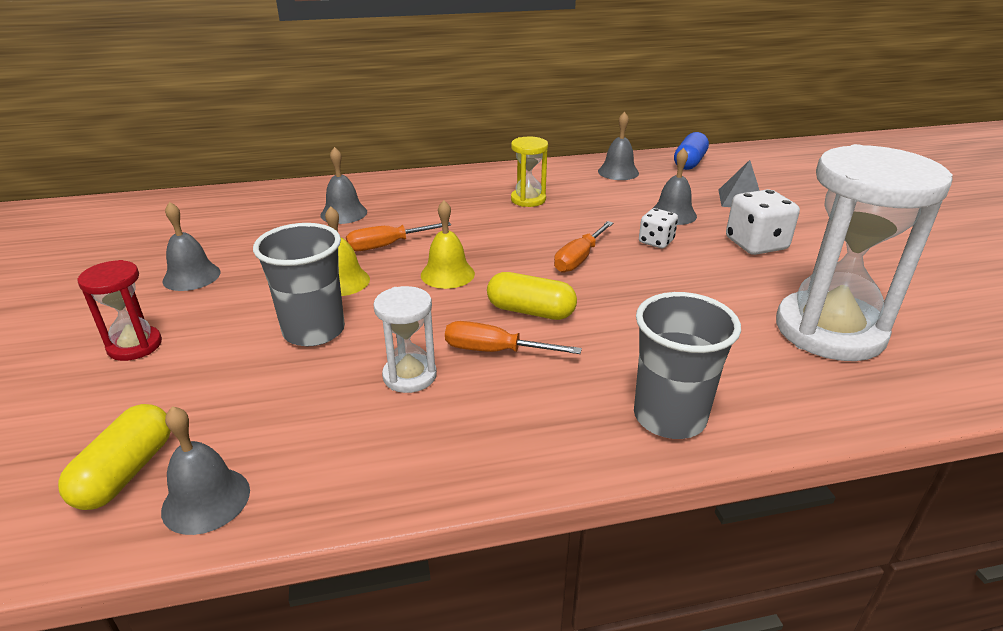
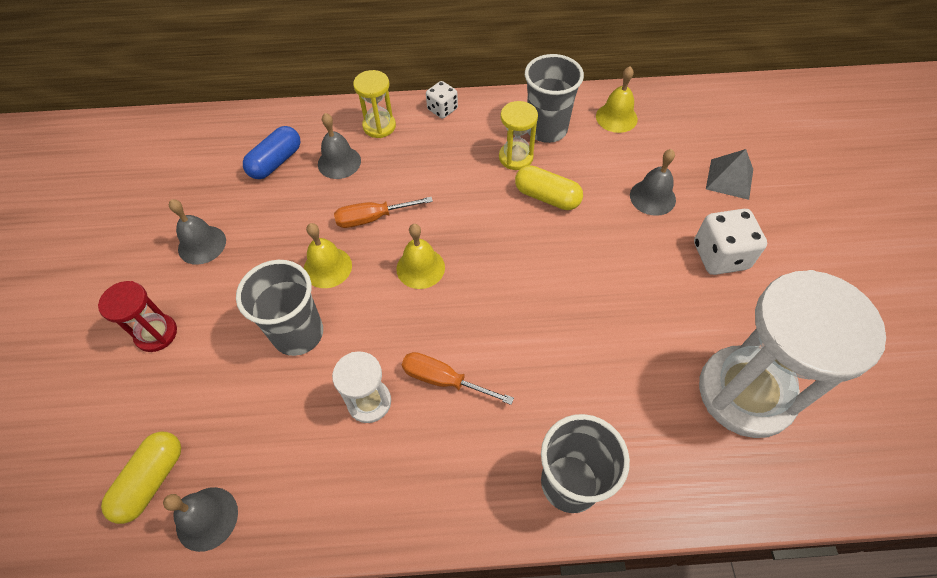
camera: 10 degrees right, 25 degrees up
yellow capsule [487,272,577,320] -> yellow capsule moved to [515,165,583,210]
orange screwdriver [554,221,614,273] -> none
grey bell [598,112,639,180] -> yellow bell [596,66,638,133]
white dice [639,208,678,248] -> white dice moved to [426,81,458,119]
blue capsule [674,132,709,170] -> blue capsule moved to [243,126,301,179]
none -> yellow hourglass [353,70,396,138]
none -> grey cup [525,54,584,143]

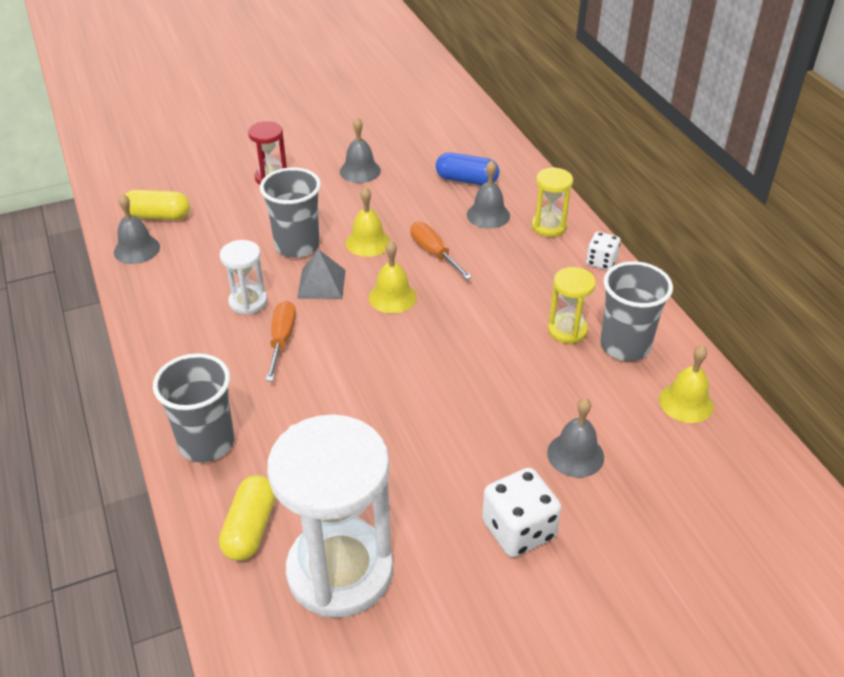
camera: 70 degrees right, 15 degrees down
yellow capsule [515,165,583,210] -> yellow capsule moved to [219,475,275,561]
grey pyramid [706,149,753,200] -> grey pyramid moved to [297,249,345,299]

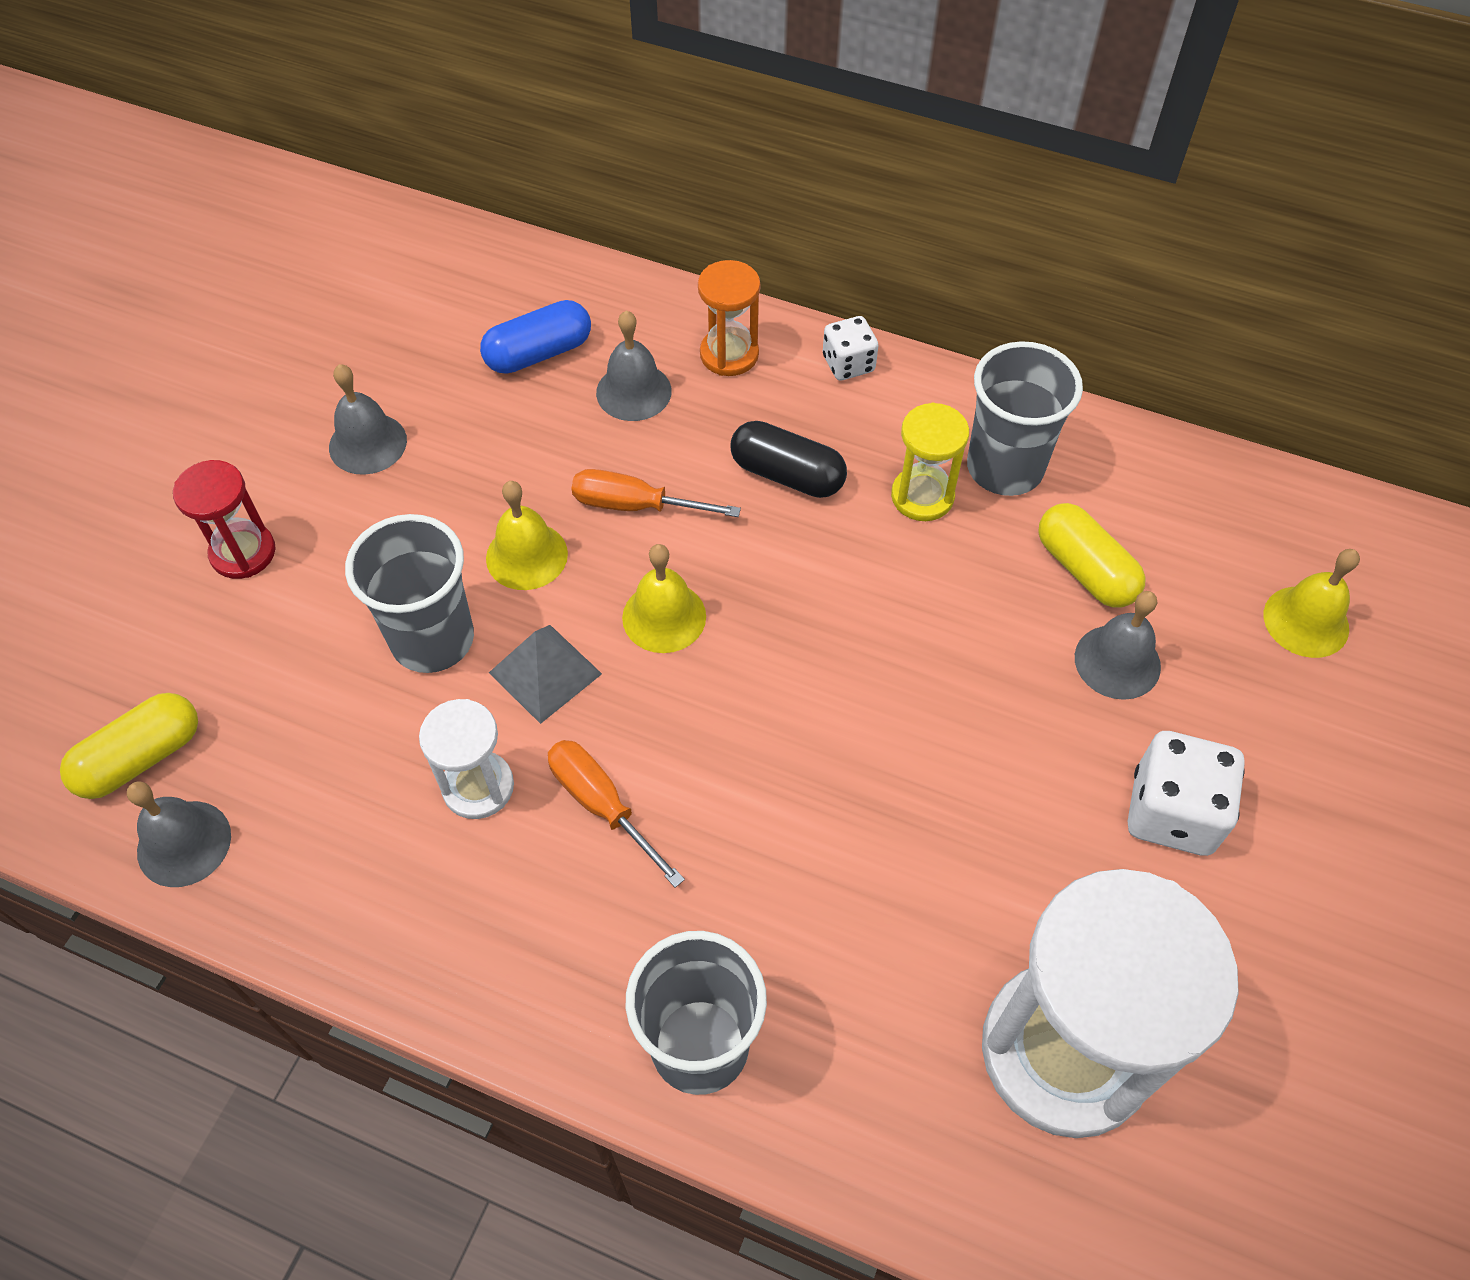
camera: 45 degrees left, 15 degrees up
yellow capsule [219,475,275,561] -> yellow capsule moved to [1038,503,1146,608]
yellow hourglass [532,167,573,237] -> orange hourglass [698,260,760,376]
yellow bell [659,345,714,423] -> yellow bell moved to [1264,549,1360,658]
none -> black capsule [731,421,847,498]

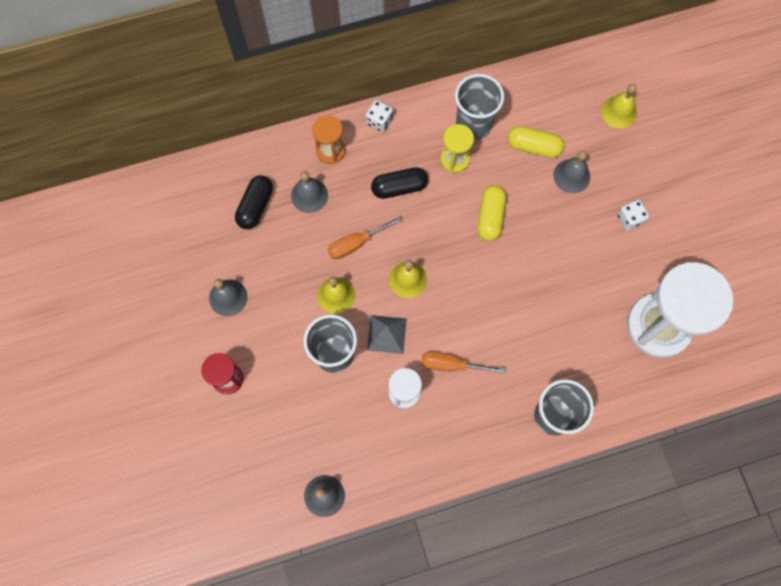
camera: 40 degrees left, 15 degrees up
yellow capsule [60,693,198,799] -> yellow capsule moved to [478,185,506,241]
blue capsule [480,300,591,374] -> black capsule [235,175,273,229]
white dice [1128,731,1245,856] -> white dice [617,200,649,231], size x0.61

